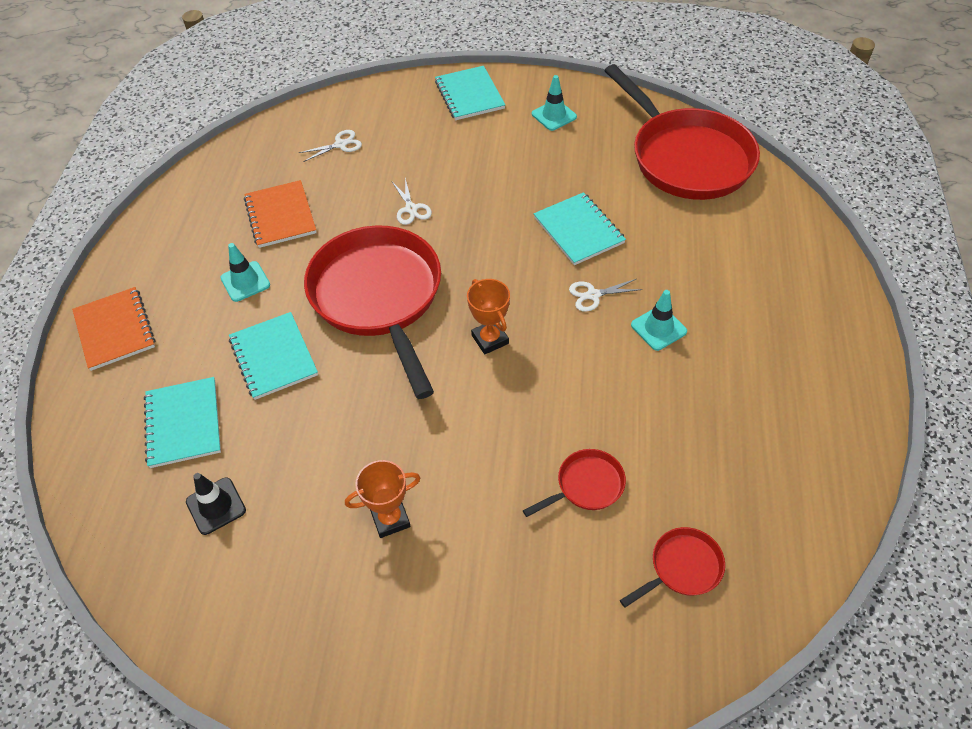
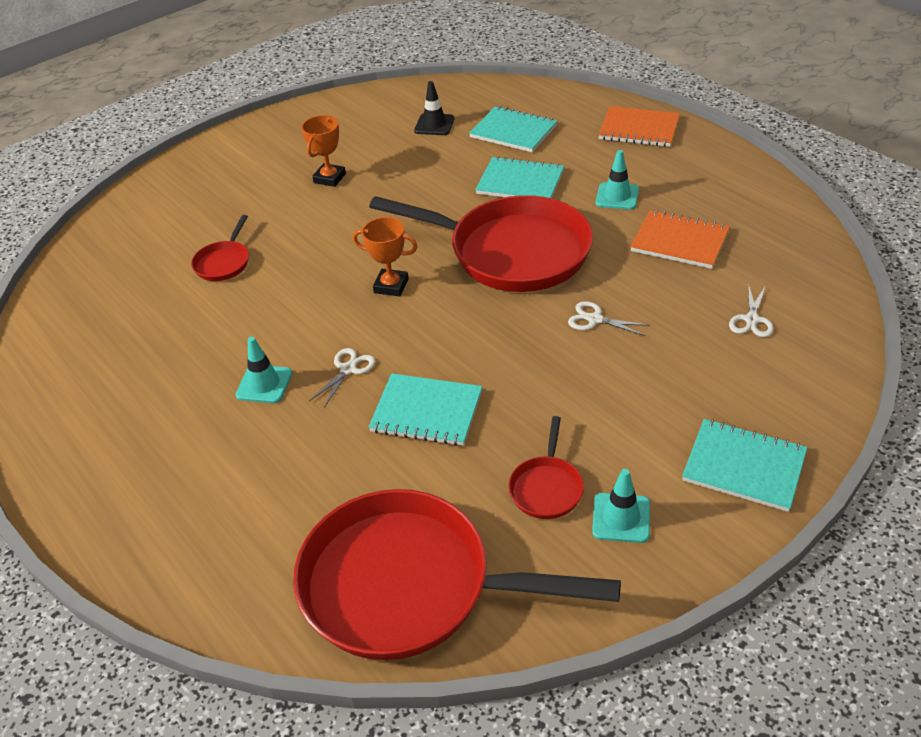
camera: 135 degrees right, 10 degrees down
red pan [620,527,725,608] -> red pan moved to [508,416,584,519]

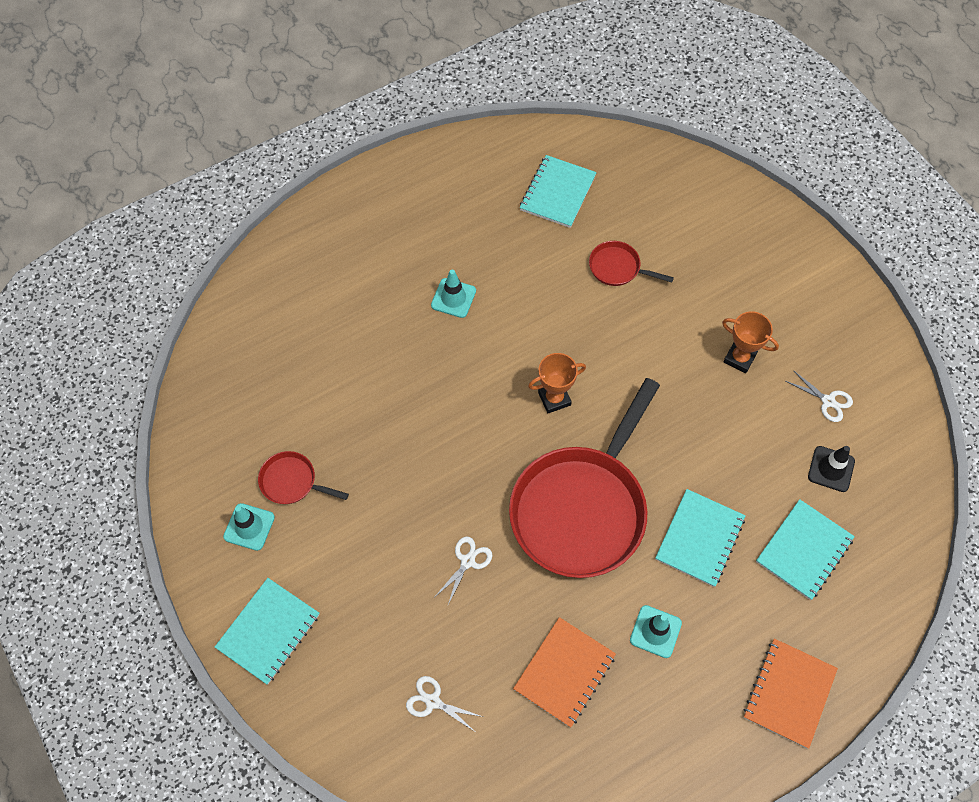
camera: 95 degrees right, 20 degrees up
red pan [293,489,621,660] -> none
white scissors [309,348,375,408] -> white scissors moved to [786,370,853,422]
orange trophy [353,217,418,296] -> orange trophy turned 45 degrees clockwise [528,353,586,413]
turquoise notebook [369,373,482,446] -> turquoise notebook moved to [520,155,597,228]

